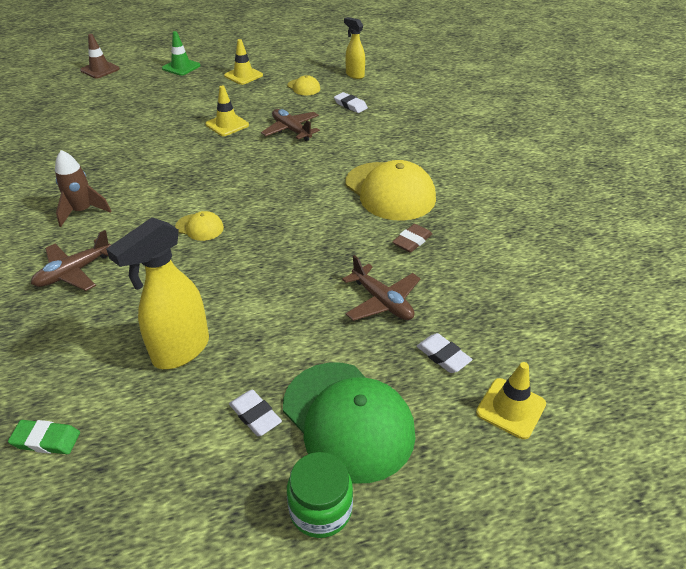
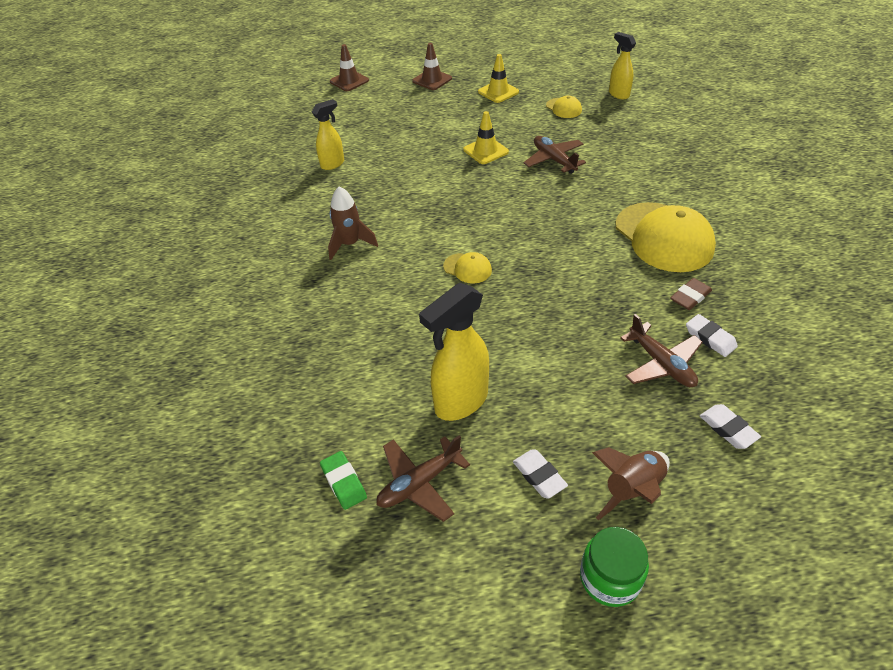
camera: 10 degrees right, 5 degrees up
green eraser [8,420,80,454] -> green eraser turned 45 degrees clockwise [320,451,367,510]
brown plane [31,230,111,291] -> brown plane moved to [376,435,470,522]
green traffic cone [162,31,201,76] -> brown traffic cone [412,43,452,90]
green cap [283,363,416,483] -> brown rocket [592,447,670,520]
white eraser [334,92,368,113] -> white eraser moved to [686,314,738,357]
yellow traffic cone [476,362,546,439] -> none
none -> yellow spray bottle [312,99,344,170]

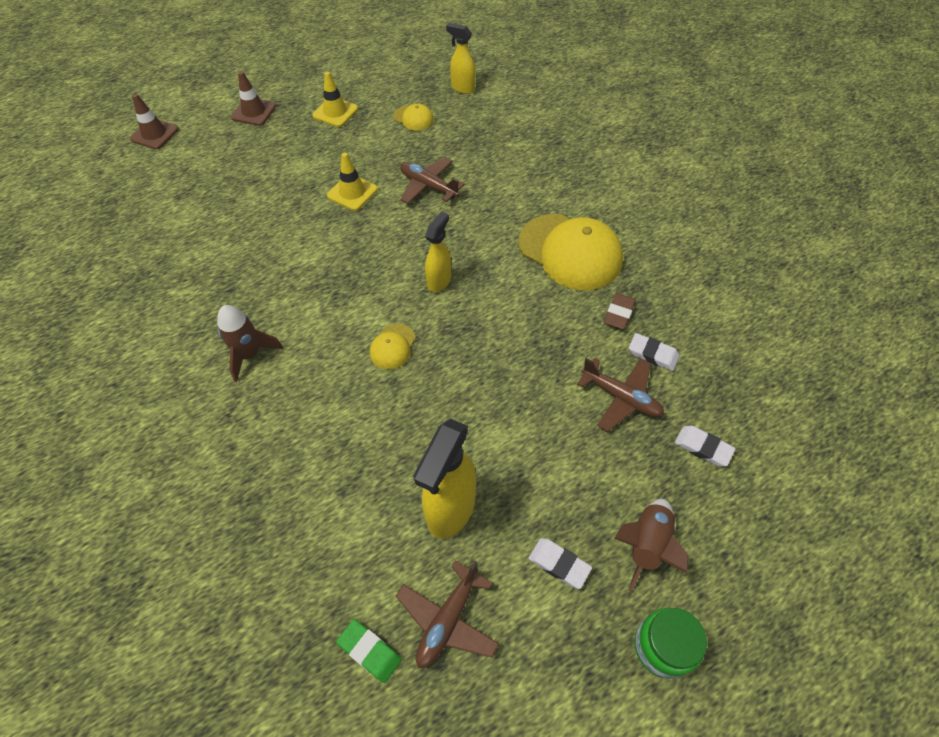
camera: 25 degrees left, 10 degrees up
yellow spray bottle [312,99,344,170] -> yellow spray bottle moved to [425,212,451,292]
yellow cap [443,252,492,284] -> yellow cap turned 105 degrees clockwise [370,323,416,369]

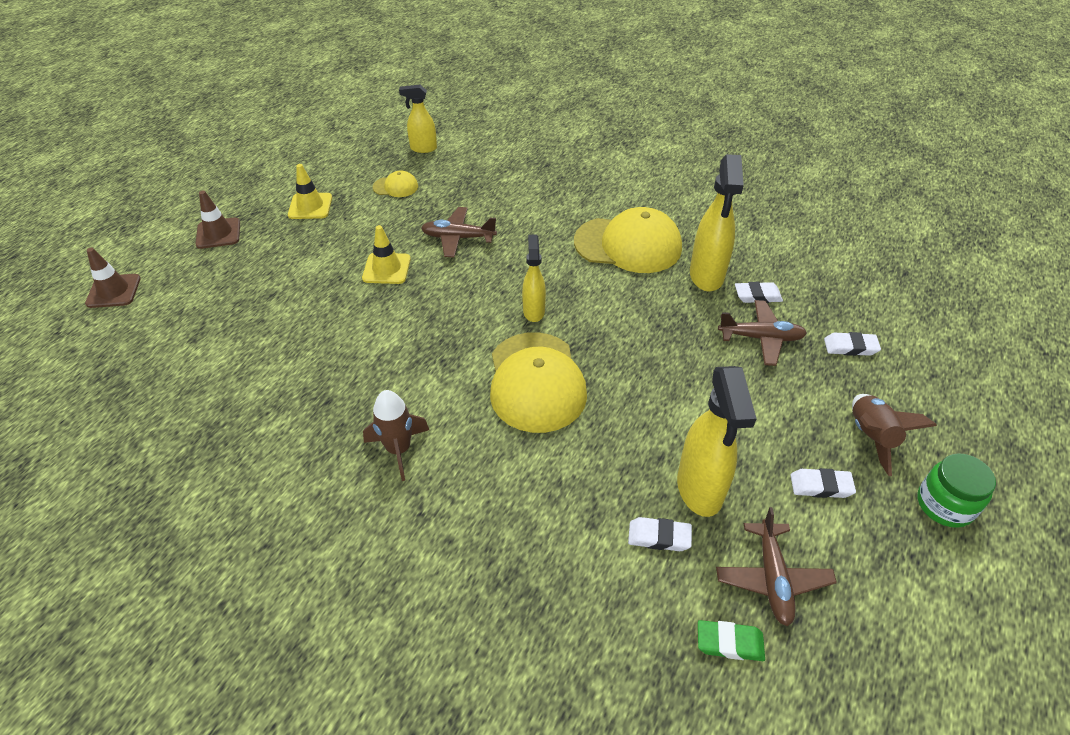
camera: 30 degrees left, 10 degrees down
yellow cap [370,323,416,369] -> yellow cap [490,332,587,433], size x2.19
brown eraser [604,293,636,329] -> yellow spray bottle [690,154,744,291]
none -> white eraser [628,517,692,551]

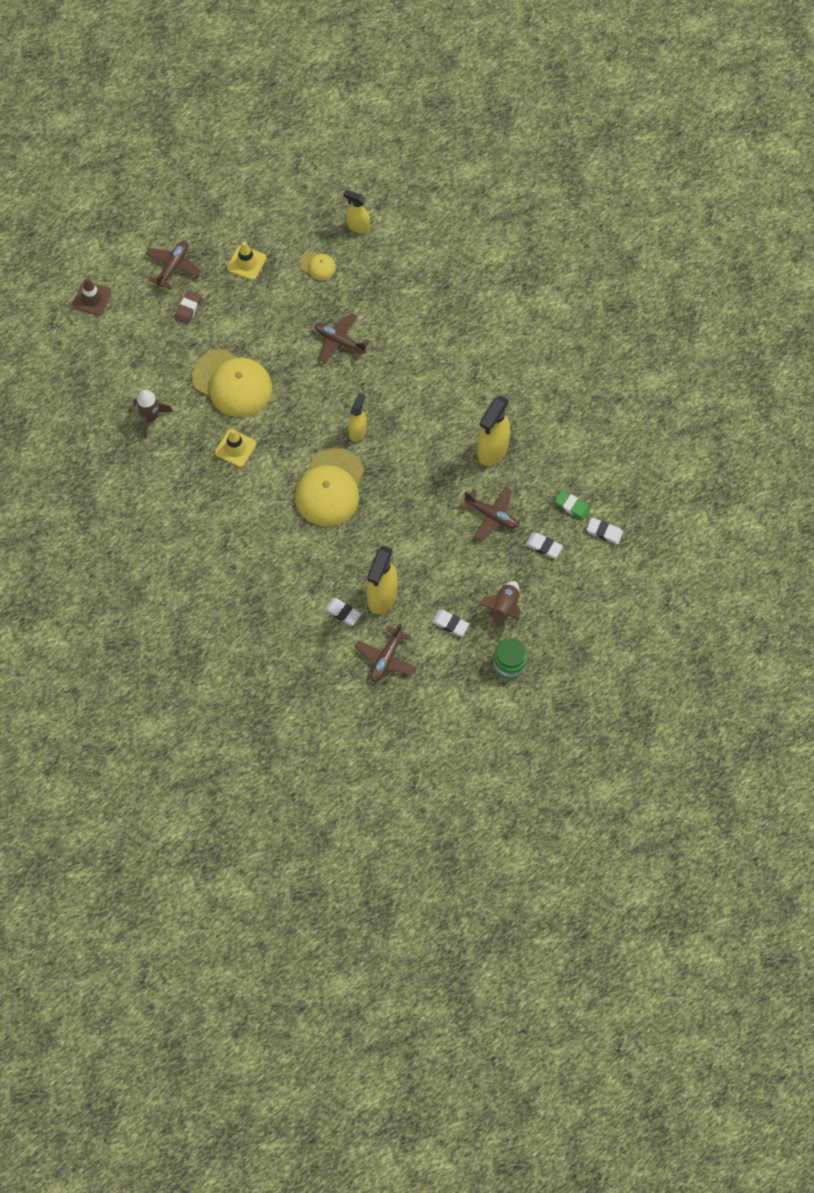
camera: 25 degrees right, 20 degrees up
brown traffic cone [195,191,240,249] -> brown plane [145,241,202,290]
yellow traffic cone [362,225,411,284] -> yellow traffic cone moved to [215,429,256,467]
brown rocket [363,390,429,481] -> brown rocket moved to [133,390,173,438]
yellow cap [574,207,682,273] -> yellow cap moved to [192,349,272,417]
green eraser [698,620,765,661] -> green eraser moved to [554,490,590,520]
white eraser [735,282,783,303] -> white eraser moved to [586,518,623,544]
none -> brown eraser [175,290,201,324]

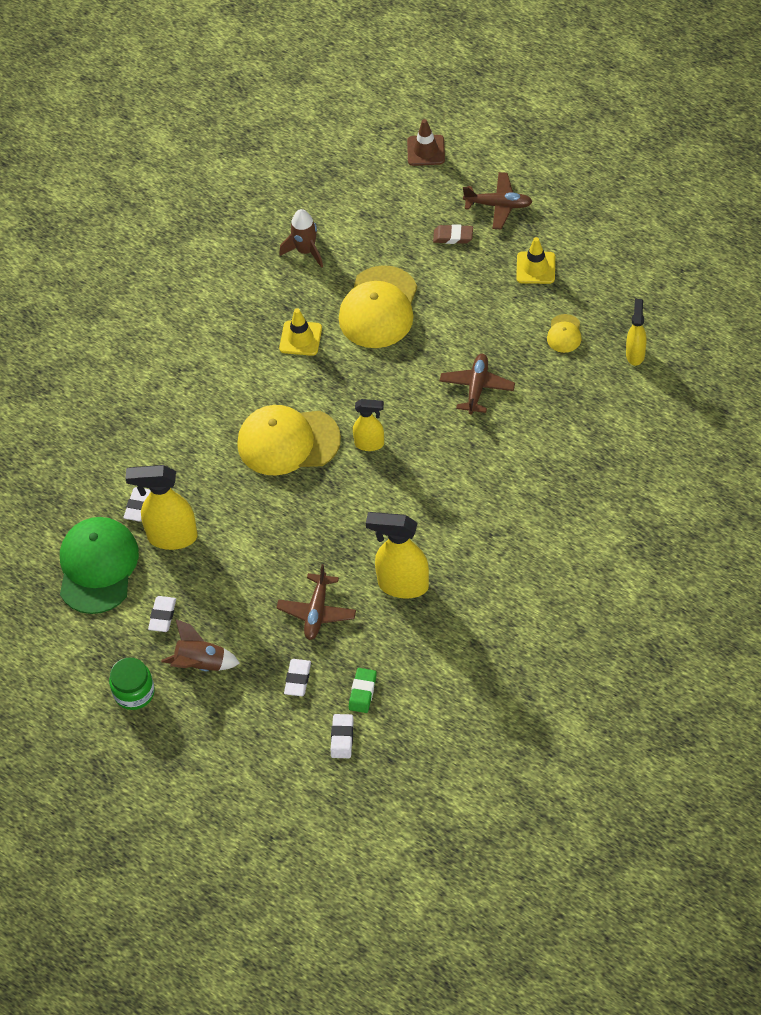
camera: 75 degrees right, 10 degrees down
brown plane [355,623,417,682] -> green cap [60,517,139,614]

